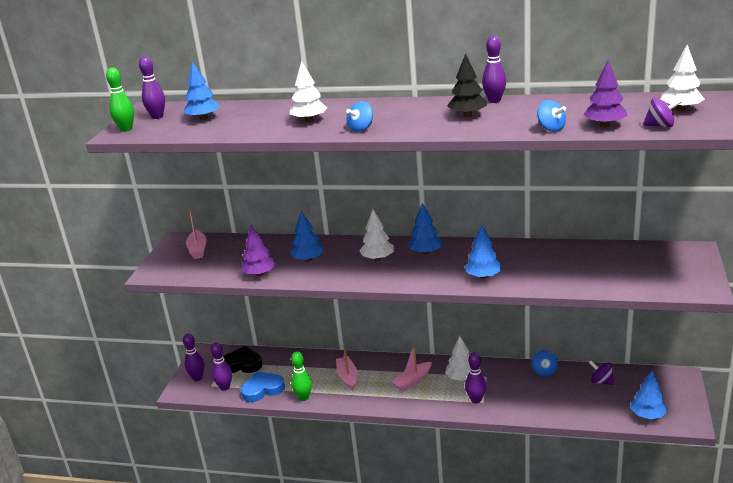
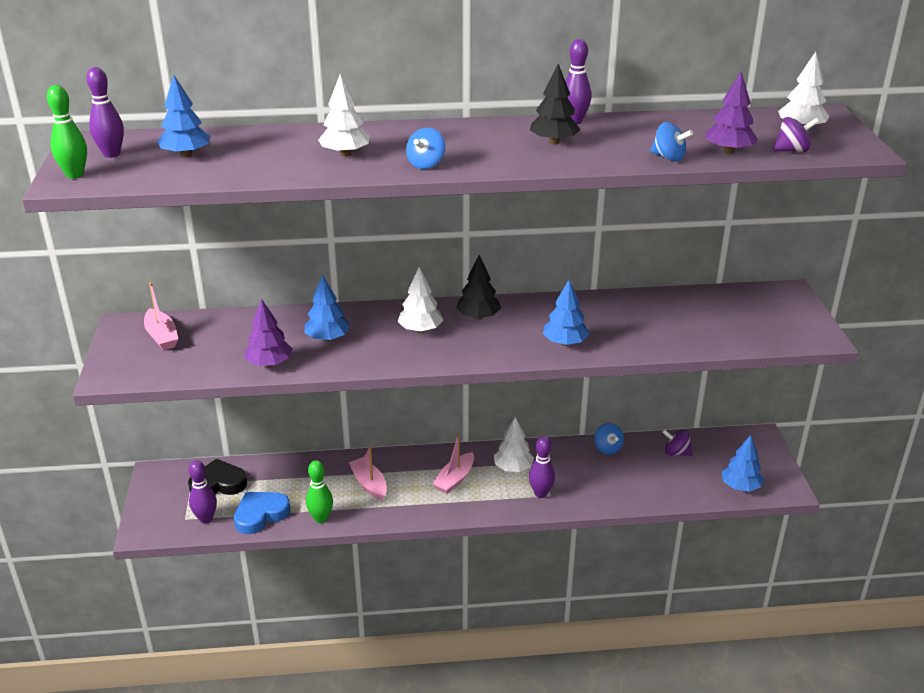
camera: 20 degrees left, 5 degrees up
purple bowling pin [183,334,204,381] -> none
blue tree [408,203,442,254] -> black tree [456,255,501,320]

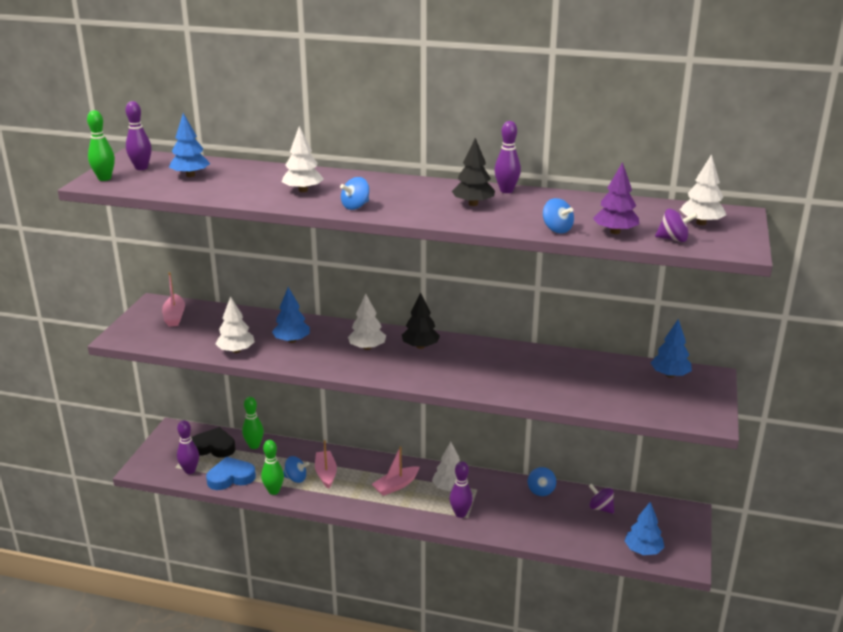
camera: 20 degrees right, 5 degrees down
purple tree [244,299,292,367] -> white tree [216,296,255,353]
blue tree [543,279,589,346] -> blue tree moved to [651,319,692,378]
none -> green bowling pin [242,397,264,449]
none -> blue spinning top [284,456,309,483]

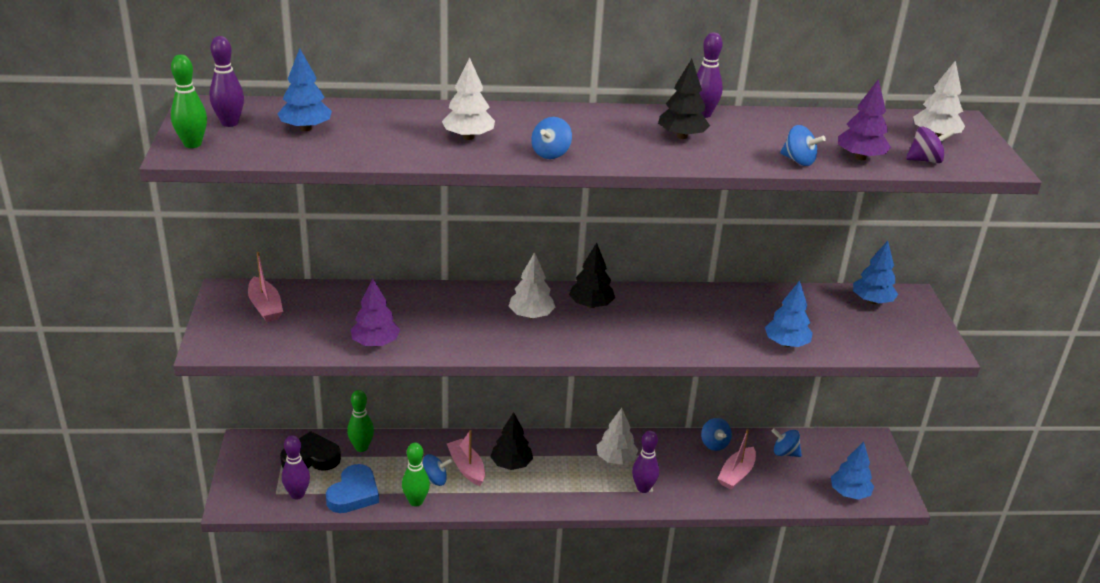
camera: 20 degrees left, 5 degrees up
blue heart [206,457,256,490] -> blue heart turned 150 degrees clockwise [326,464,379,513]
white tree [216,296,255,353] -> purple tree [351,278,400,347]
blue tree [272,287,310,343] -> blue tree moved to [765,281,813,347]
pink boat [372,446,419,496] -> pink boat moved to [717,429,756,489]
purple spinning top [589,484,614,514] -> blue spinning top [772,428,802,457]
none -> black tree [491,412,533,470]

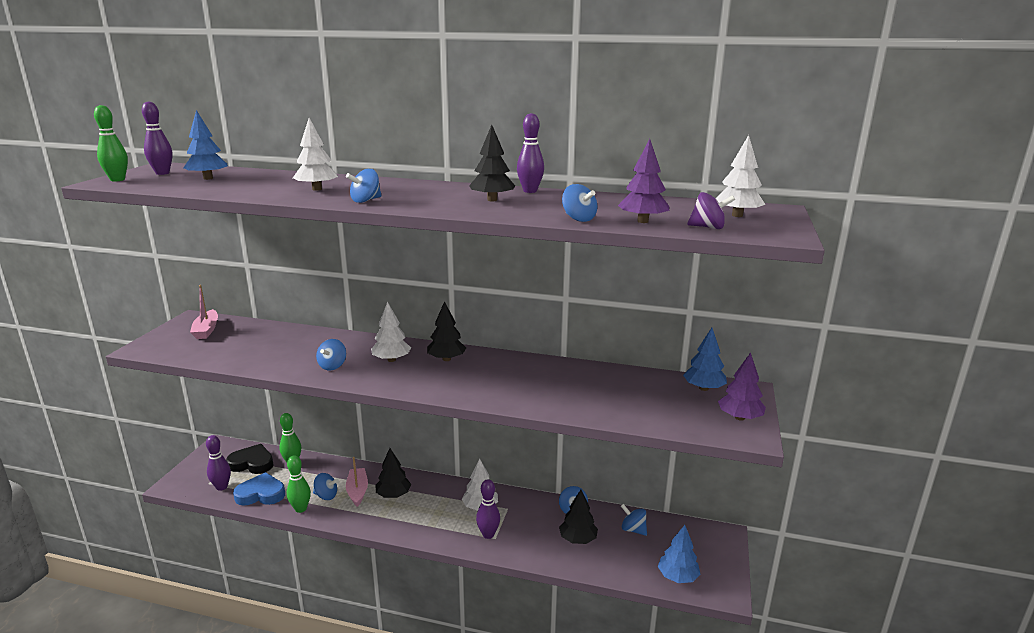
camera: 20 degrees right, 10 degrees down
blue heart [326,464,379,513] -> blue heart turned 135 degrees counterclockwise [233,472,285,506]
purple tree [351,278,400,347] -> purple tree moved to [718,352,766,421]
pink boat [717,429,756,489] -> black tree [559,490,598,544]
blue tree [765,281,813,347] -> none
none -> blue spinning top [316,339,346,370]

